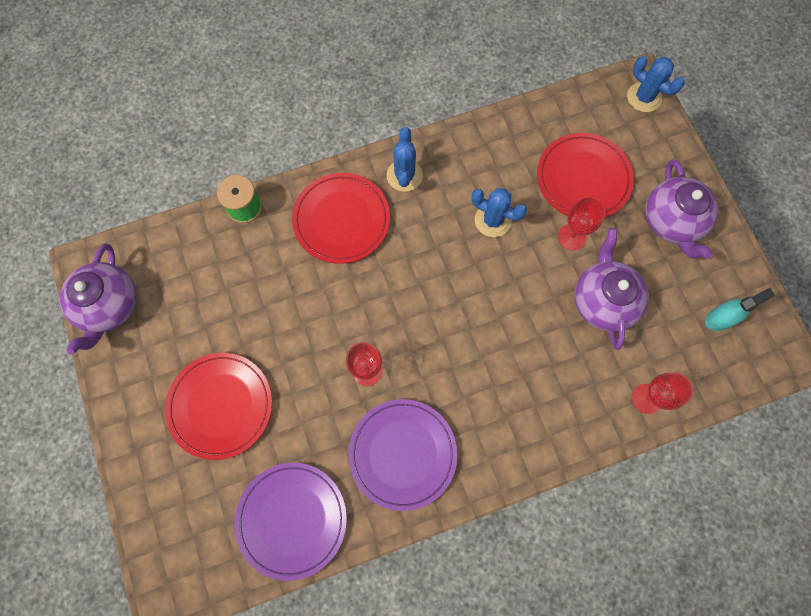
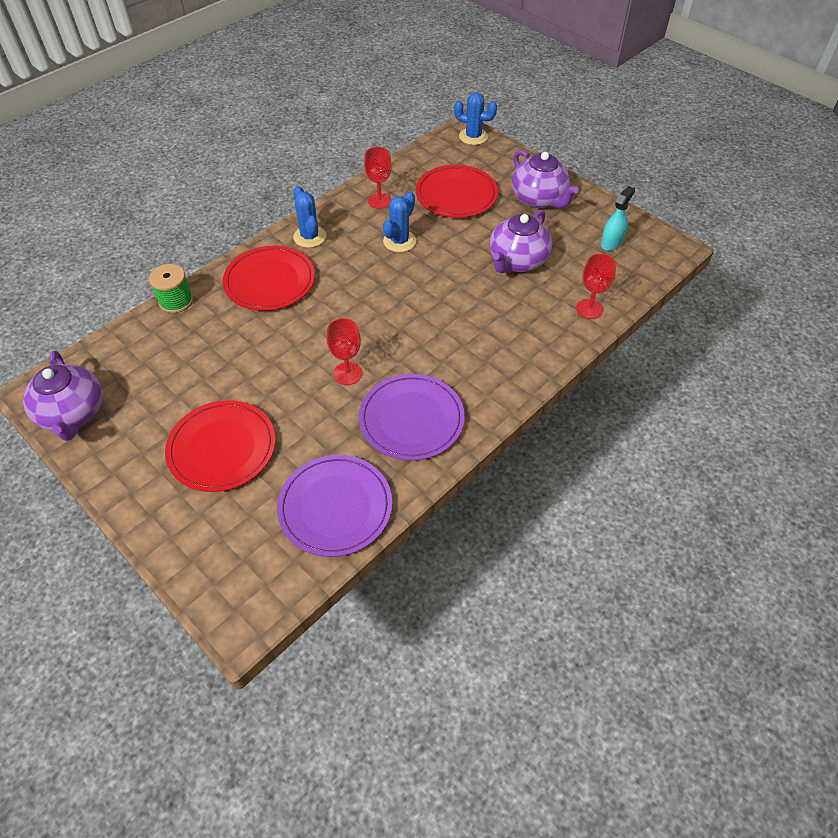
camera: 25 degrees left, 20 degrees down
blue cactus [471,188,527,237] -> blue cactus turned 60 degrees counterclockwise [383,191,416,252]
red goblet [558,197,606,251] -> red goblet moved to [364,147,392,209]
purple teapot [575,228,649,349] -> purple teapot turned 120 degrees counterclockwise [490,210,552,274]

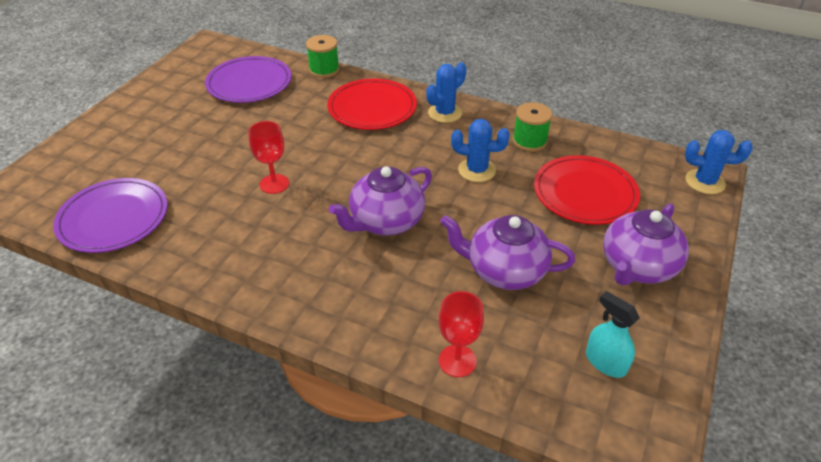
camera: 70 degrees right, 10 degrees down
purple teapot [23,351,103,441] -> purple teapot moved to [329,166,432,236]
red plate [165,400,275,492] -> none
purple plate [359,374,465,460] -> purple plate moved to [205,56,292,103]
red goblet [364,147,392,209] -> green spool [513,102,552,152]
blue cactus [454,92,497,145] -> blue cactus turned 75 degrees counterclockwise [685,130,753,194]
turquoise spray bottle [601,186,635,251] -> turquoise spray bottle turned 150 degrees counterclockwise [586,291,640,378]

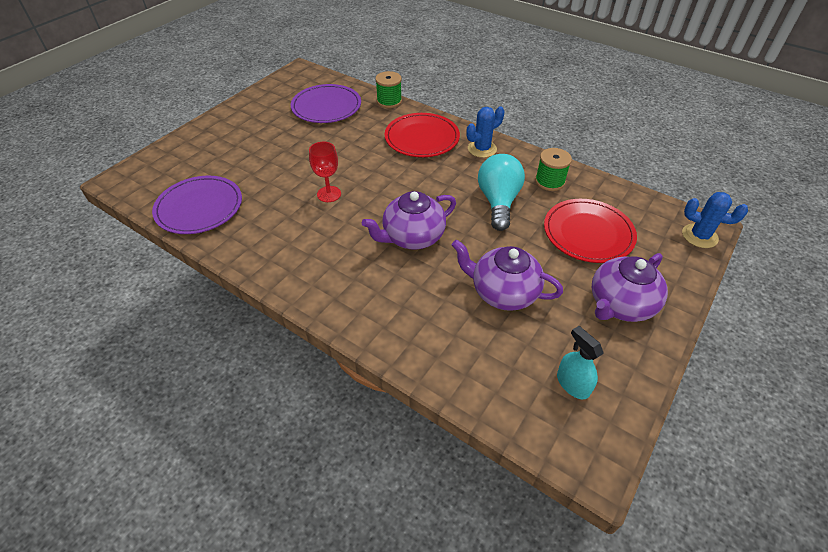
camera: 10 degrees right, 5 degrees up
red goblet [439,291,484,377] -> none
blue cactus [451,119,510,182] -> turquoise light bulb [478,154,525,231]

